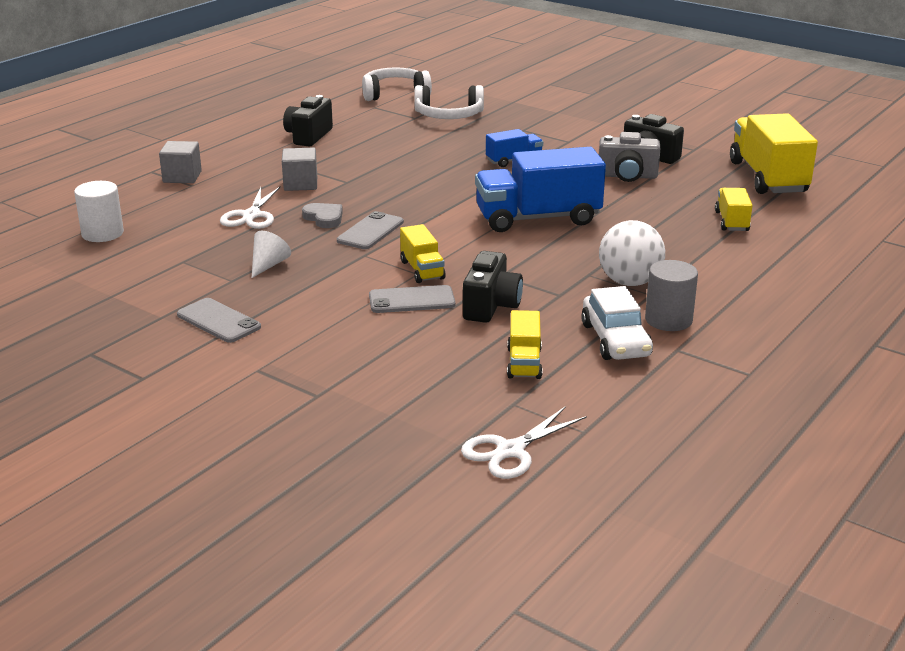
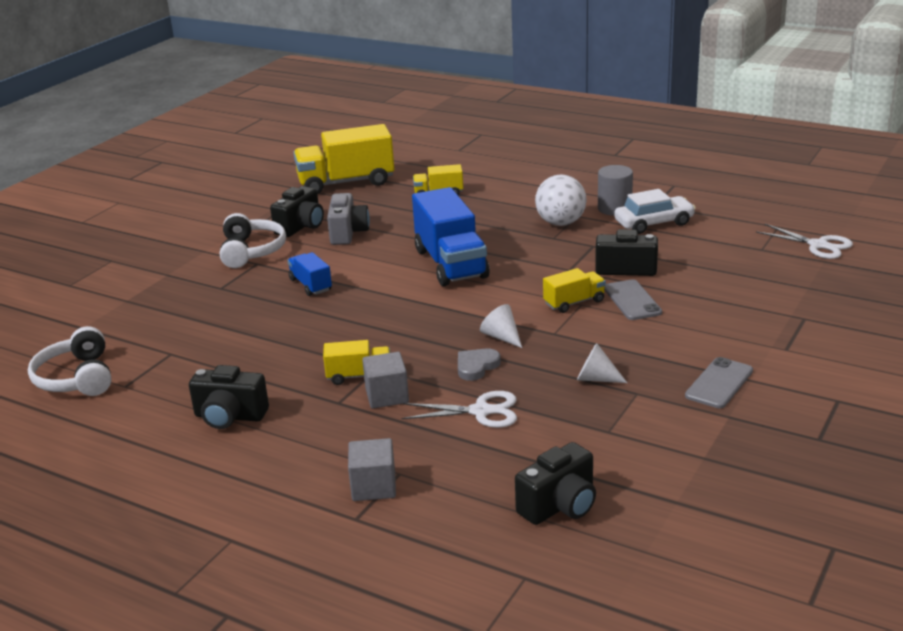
camera: 95 degrees left, 0 degrees up
white cylinder [74,181,124,242] -> black camera [515,442,596,525]
grey phone [337,211,404,249] -> white cone [480,304,522,348]
white headphones [414,85,484,119] -> white headphones moved to [220,213,286,268]
yellow truck [507,310,543,379] -> yellow truck moved to [323,340,390,385]

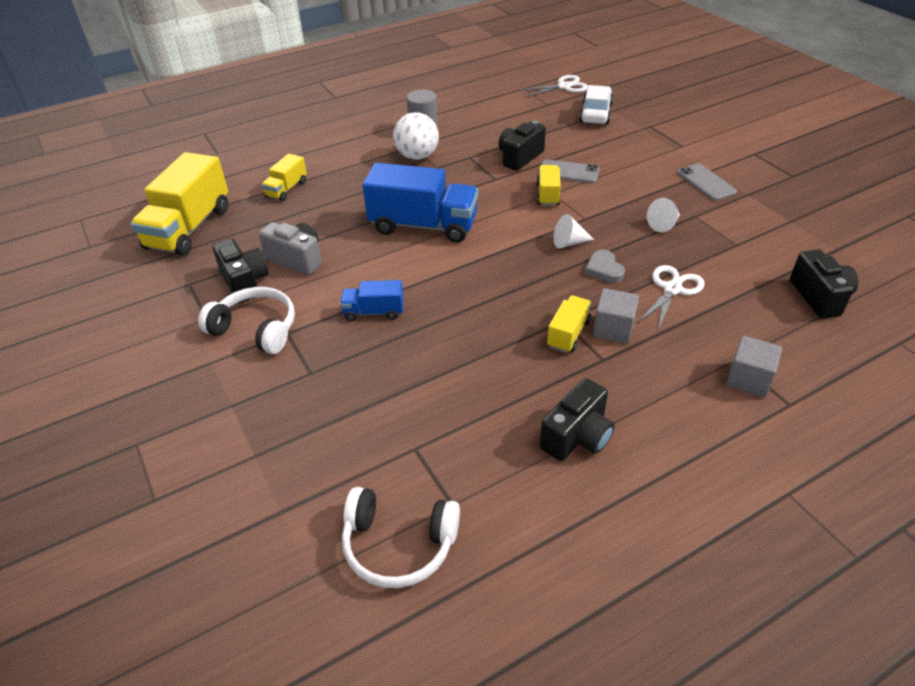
camera: 60 degrees left, 15 degrees up
white car [614,189,696,234] -> white car moved to [579,85,613,125]

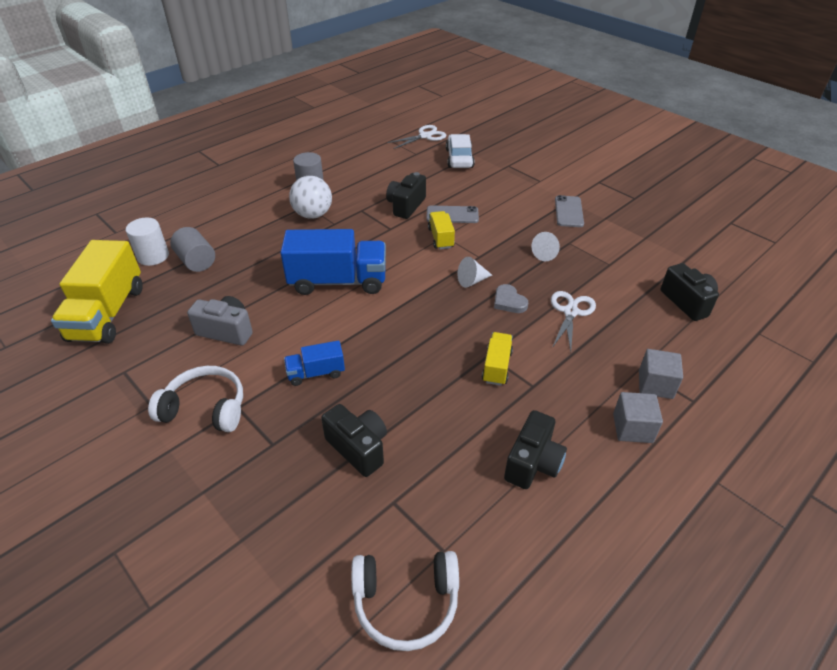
camera: 15 degrees left, 0 degrees up
black camera [212,238,269,303] -> black camera moved to [321,404,387,477]
yellow truck [261,154,307,201] -> grey cylinder [170,227,215,272]
grey cube [593,288,639,343] -> grey cube moved to [613,392,663,443]
grey phone [677,164,737,201] -> grey phone turned 45 degrees clockwise [555,195,584,227]
none -> white cylinder [126,218,169,266]

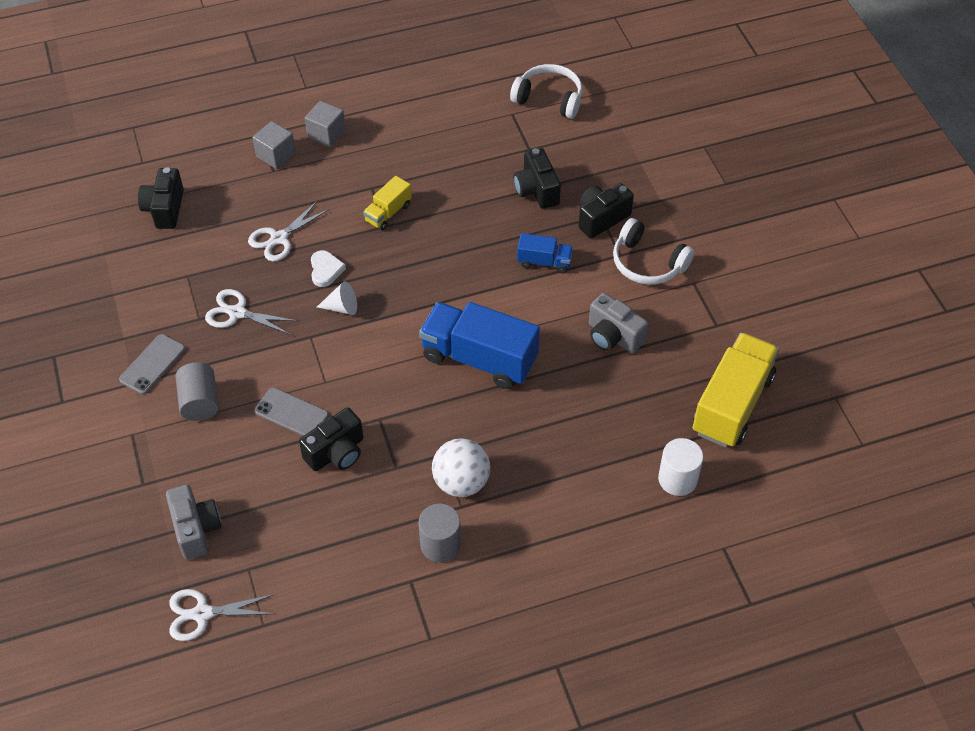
camera: 155 degrees left, 10 degrees up
grey cylinder [170,227,215,272] -> grey cylinder moved to [175,362,219,421]
yellow truck [428,211,455,249] -> none
white car [446,134,475,168] -> grey camera [166,484,222,560]
grey heart [494,284,528,313] -> white heart [311,250,346,287]
black camera [504,410,567,489] -> black camera moved to [578,183,634,238]
white cone [531,232,560,261] -> white scissors [205,289,298,335]

